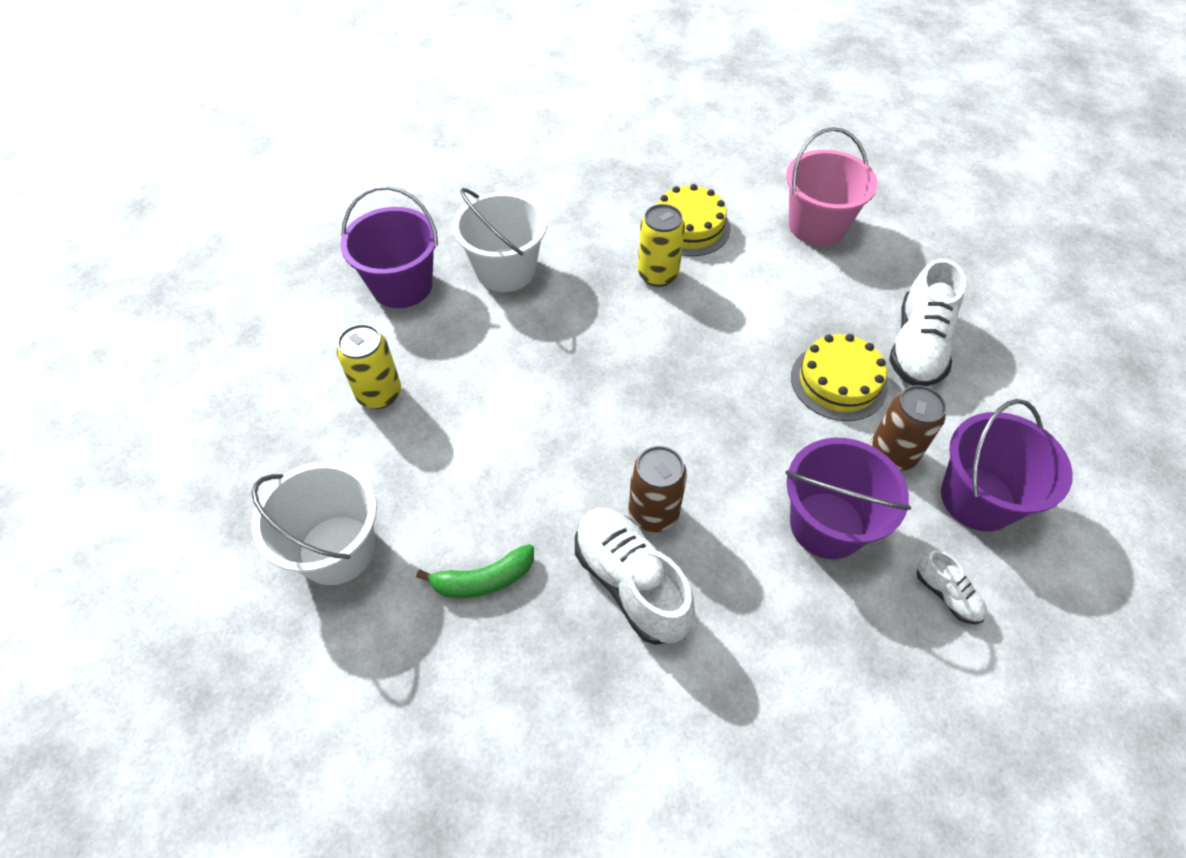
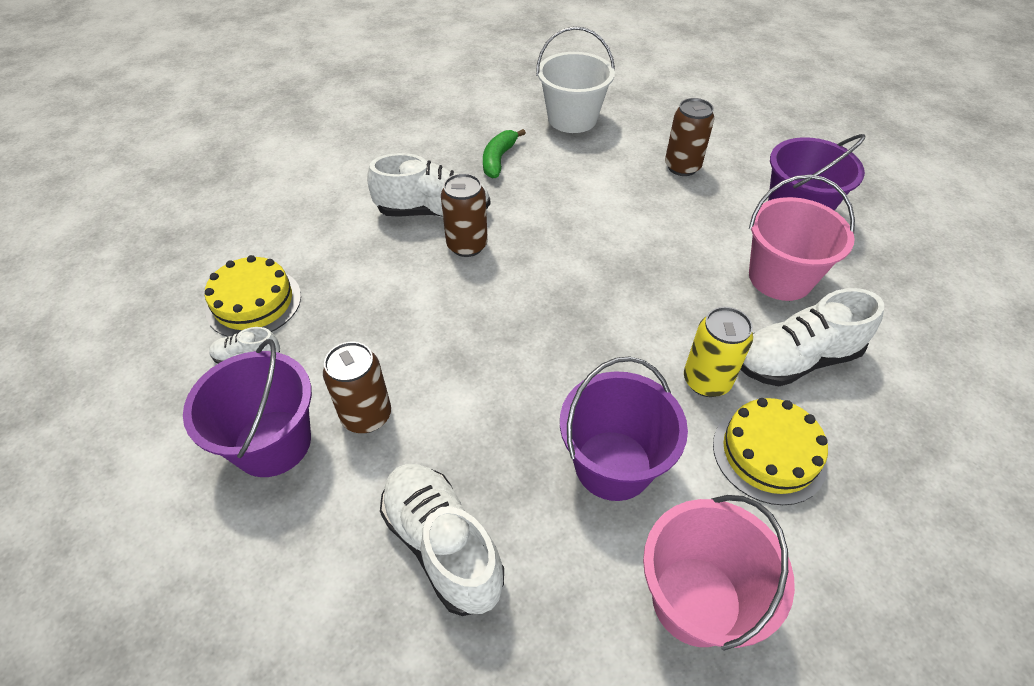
camera: 125 degrees right, 5 degrees down
yellow can [337,324,401,409] -> brown can [665,98,715,176]
white bucket [453,188,547,292] -> pink bucket [749,175,855,301]
purple bucket [785,438,911,559] -> purple bucket moved to [560,356,688,501]
yellow cake [791,334,888,421] -> yellow cake moved to [205,255,301,337]
none -> white shoe [740,288,884,386]

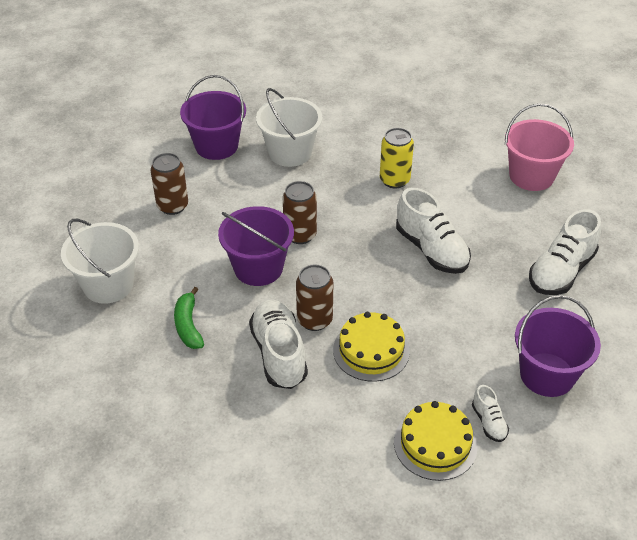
camera: 105 degrees left, 5 degrees down
brown can [323,342,391,433] -> brown can moved to [283,181,317,244]
green banana [483,129,526,178] -> green banana turned 75 degrees clockwise [174,287,204,349]
purple bucket [560,356,688,501] -> purple bucket moved to [218,206,294,286]
yellow cake [713,398,828,505] -> yellow cake moved to [333,312,410,382]
white shoe [740,288,884,386] -> white shoe moved to [396,188,471,274]
pink bucket [749,175,855,301] -> white bucket [256,88,322,167]

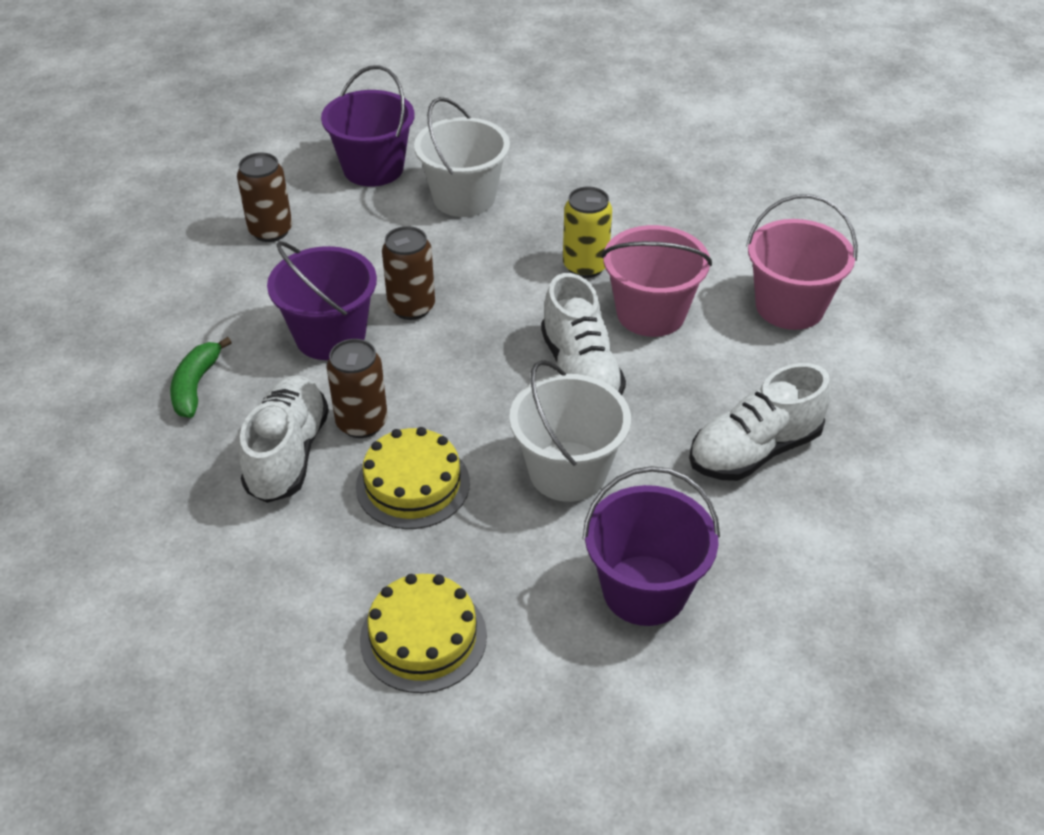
camera: 20 degrees right, 0 degrees up
white bucket [61,219,139,304] -> white bucket moved to [509,360,631,502]
white shoe [472,385,509,442] -> none
none -> pink bucket [601,225,712,337]

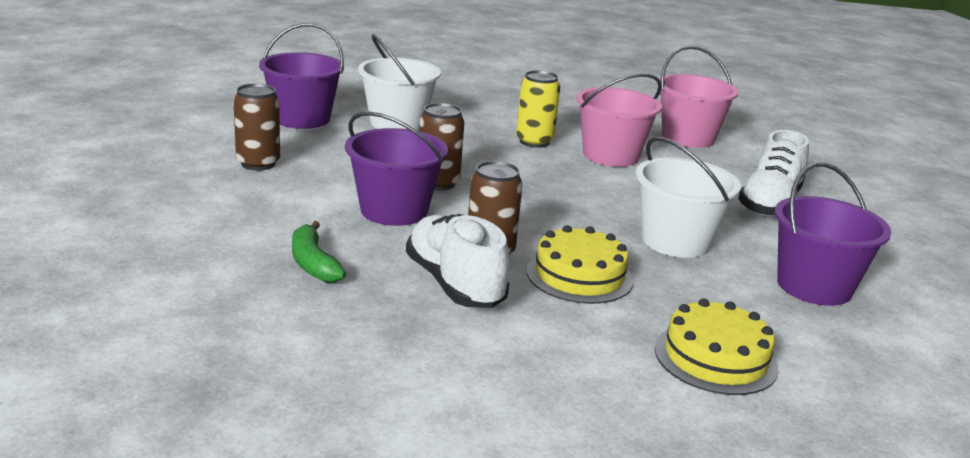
camera: 35 degrees left, 20 degrees down
white shoe [541,273,626,395] -> none

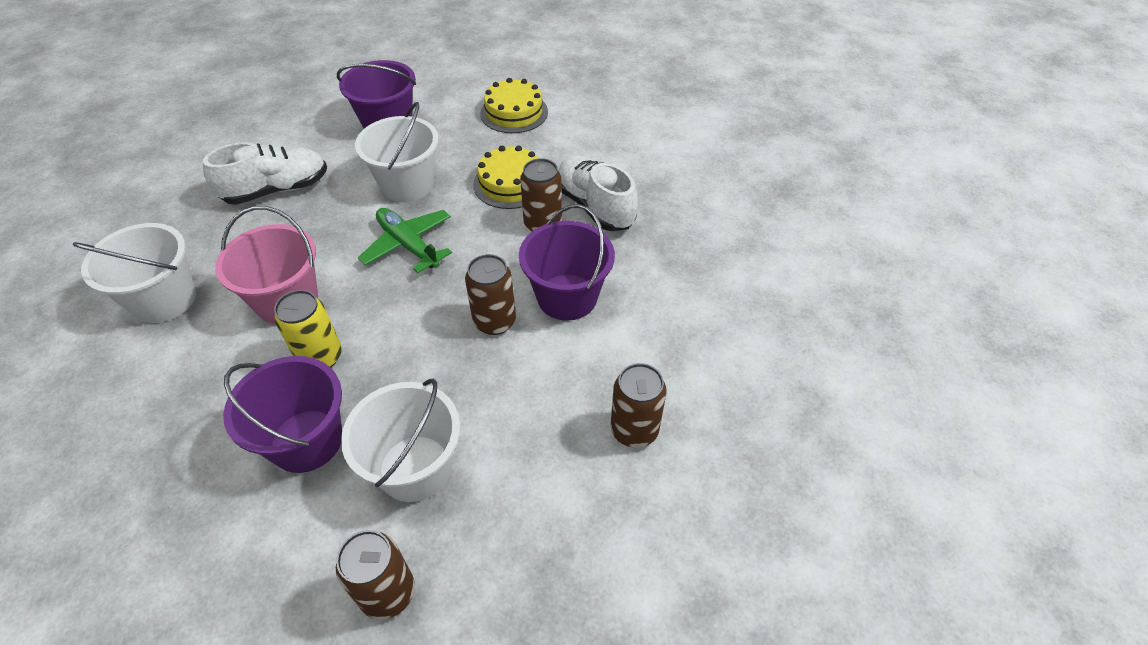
camera: 140 degrees left, 25 degrees up
purple bucket [259,23,344,129] -> purple bucket moved to [223,356,342,473]
green banana [292,221,346,283] -> none
white shoe [406,214,510,308] -> white shoe turned 135 degrees clockwise [558,156,638,231]
pink bucket [659,46,739,148] -> white bucket [73,223,196,323]
none -> brown can [336,530,415,620]
none -> green plane [358,208,452,274]

